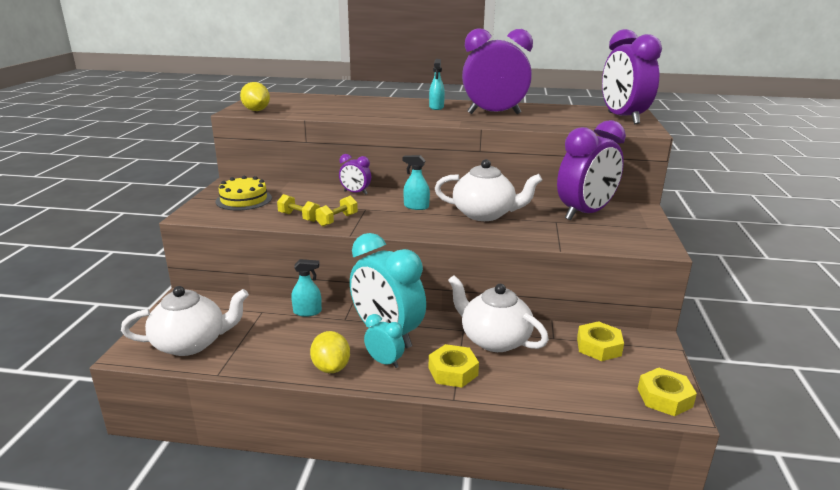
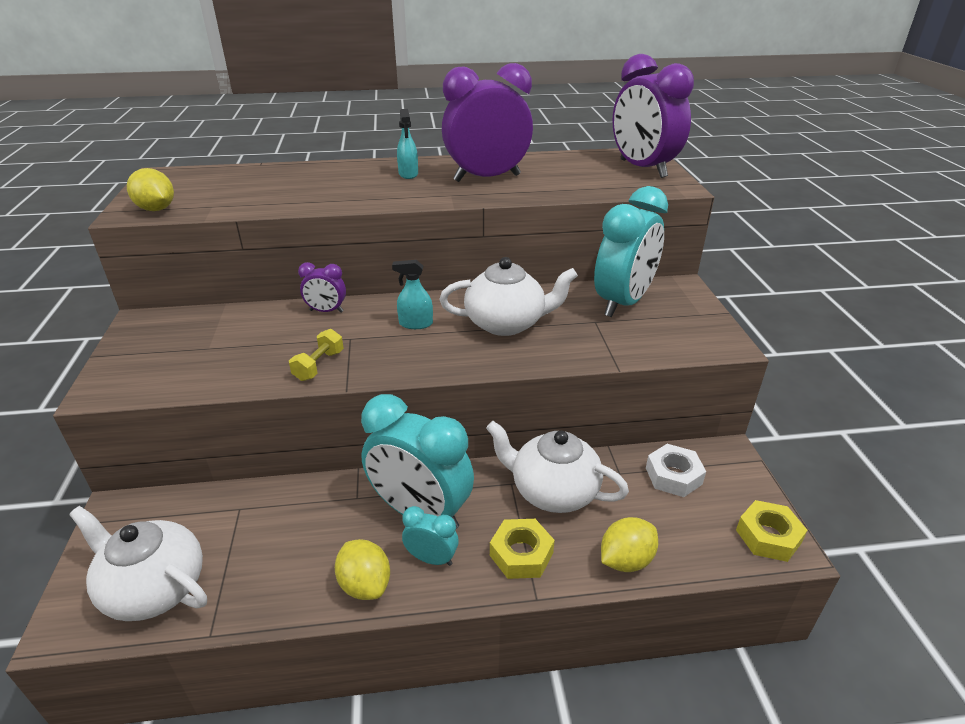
camera: 15 degrees left, 10 degrees up
white teapot [121,286,249,356] -> white teapot turned 120 degrees counterclockwise [69,506,207,621]
yellow cake [216,176,272,210] -> none
yellow dumbbell [277,194,320,222] -> none
turquoise spray bottle [291,259,322,317] -> none
purple clock [557,120,626,220] -> turquoise clock [594,186,668,317]
yellow nut [577,321,624,361] -> white nut [646,444,706,497]
none -> yellow lemon [601,517,658,572]

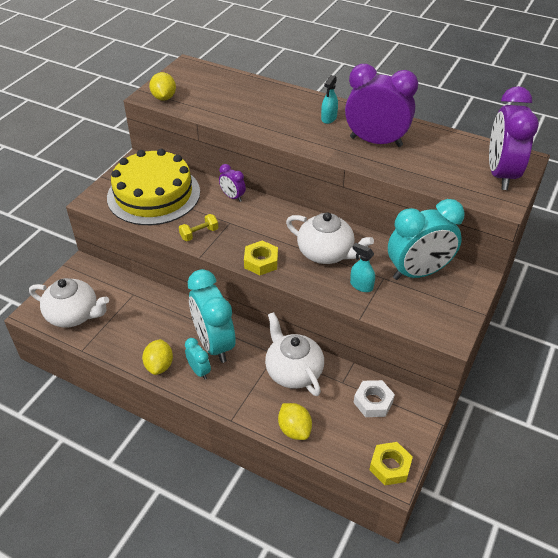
camera: 35 degrees right, 10 degrees up
white teapot [69,506,207,621] -> white teapot turned 135 degrees clockwise [29,278,109,328]
turquoise spray bottle [392,260,433,329] -> turquoise spray bottle moved to [350,243,375,292]
yellow nut [490,519,555,579] -> yellow nut moved to [244,241,278,275]
yellow lemon [601,517,658,572] -> yellow lemon turned 60 degrees clockwise [278,403,312,440]
none -> yellow cake [107,149,200,225]

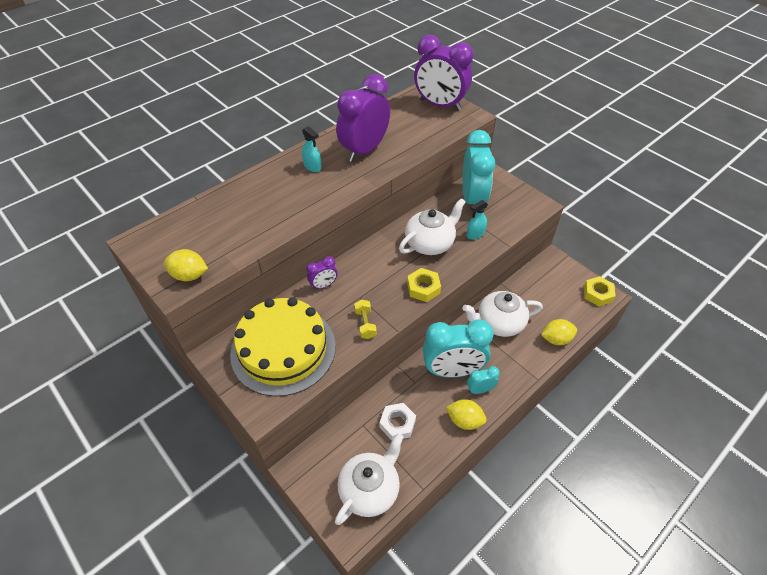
camera: 70 degrees left, 5 degrees up
white nut [353,380,395,417] -> white nut moved to [379,403,416,440]

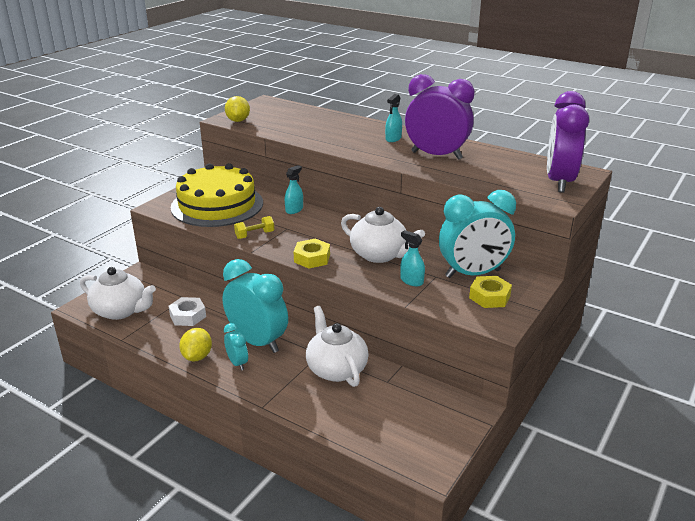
camera: 75 degrees right, 20 degrees down
purple clock [307,256,337,290] -> turquoise spray bottle [285,165,303,214]
turquoise clock [423,319,494,378] -> turquoise clock turned 150 degrees clockwise [222,259,288,353]
yellow lemon [541,319,577,345] -> none
yellow nut [584,276,616,306] -> yellow nut moved to [469,276,512,308]

